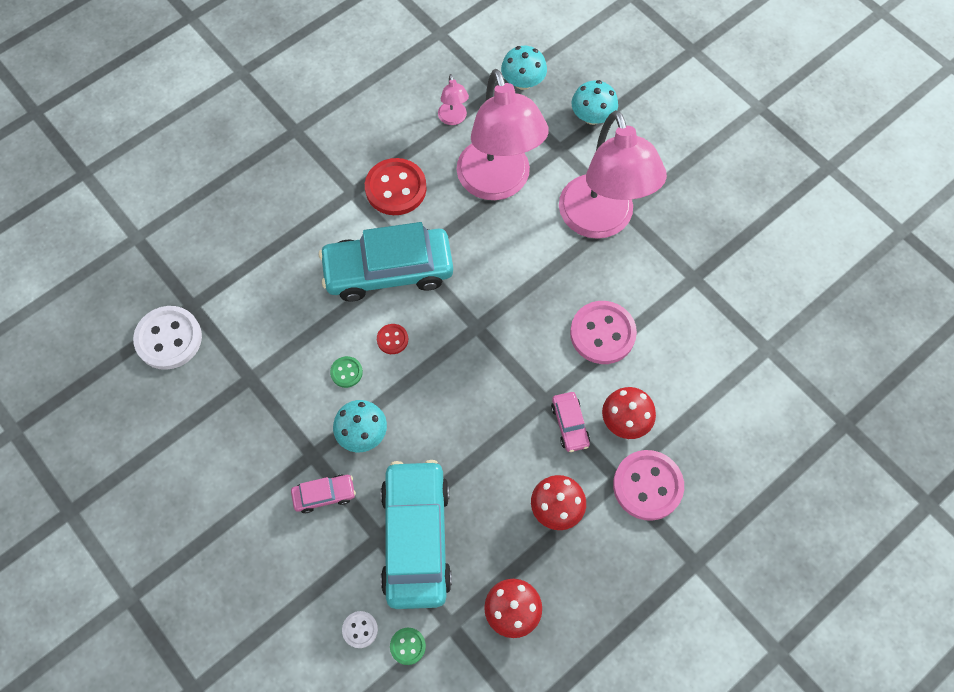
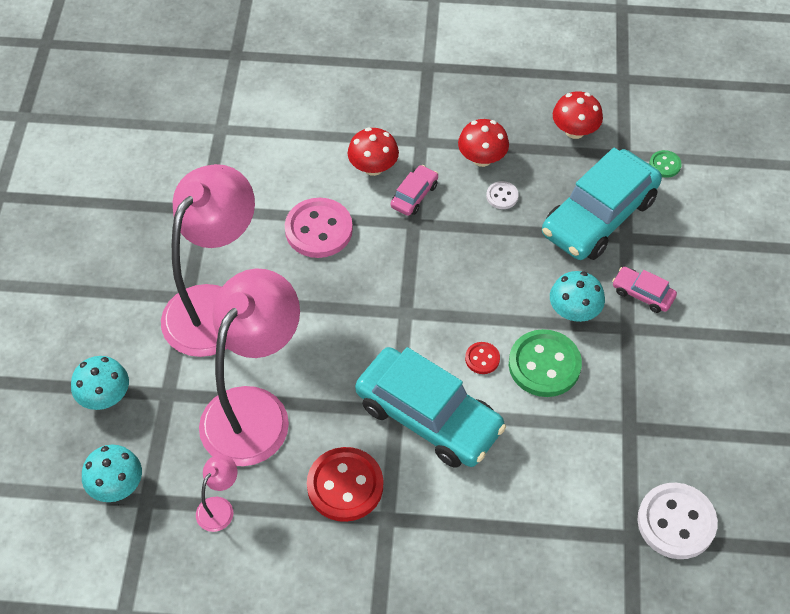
camera: 135 degrees left, 10 degrees down
green button [330,356,363,388] -> green button [509,329,582,397], size x2.08
white button [342,611,378,648] -> white button moved to [486,181,519,209]
pink button [613,450,684,521] -> none

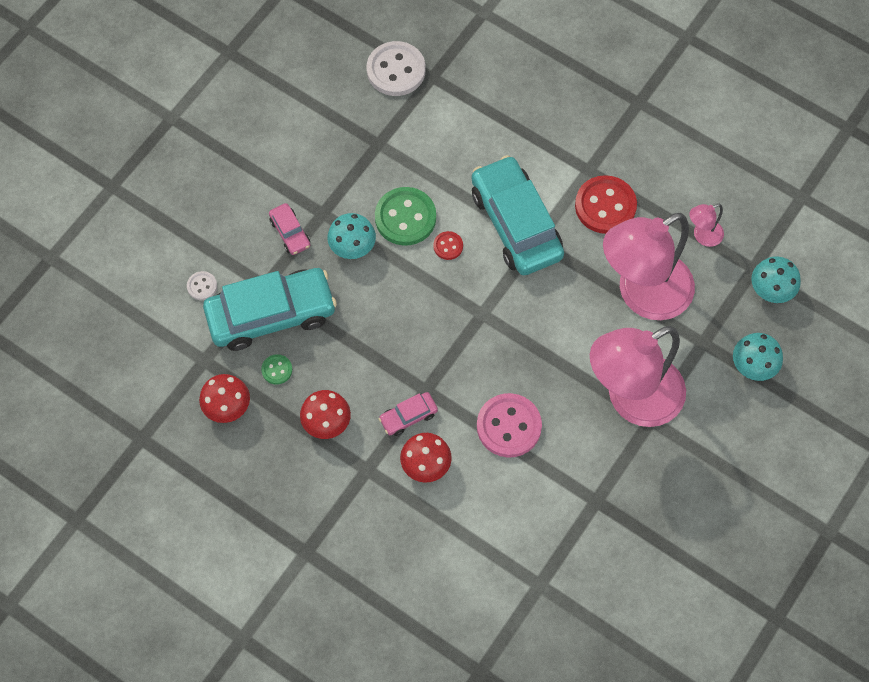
camera: 150 degrees left, 10 degrees up
white button [486,181,519,209] -> white button moved to [187,271,217,300]
green button [649,150,682,178] -> green button moved to [261,354,292,385]

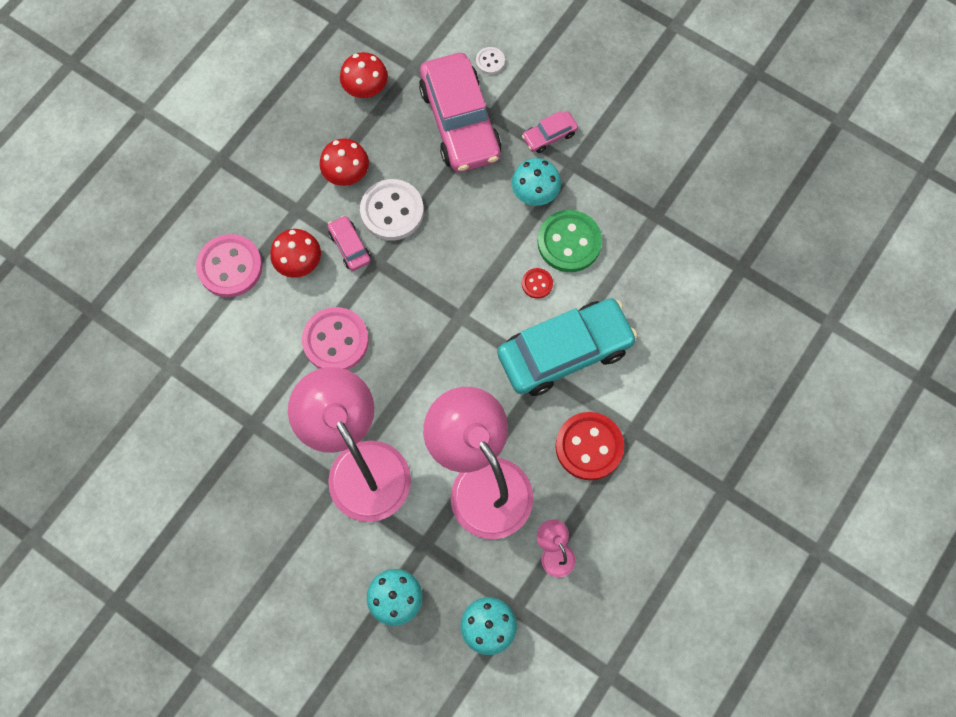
camera: 90 degrees right, 5 degrees up
turquoise car [203,268,337,351] -> pink car [419,53,502,172]
green button [261,354,292,385] -> none
white button [366,41,426,96] -> white button moved to [360,179,424,241]
none -> pink button [196,234,263,297]

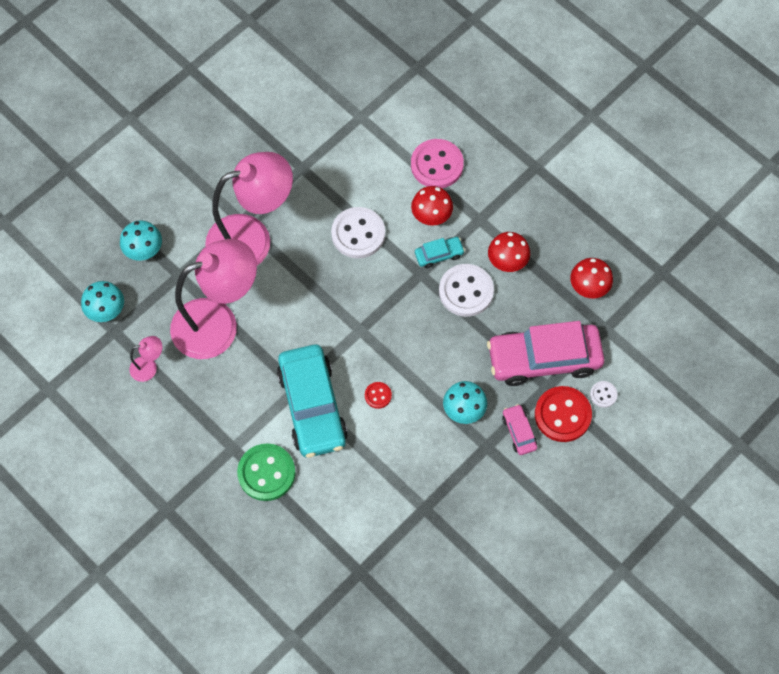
camera: 100 degrees right, 5 degrees down
pink button [302,307,369,370] -> white button [331,207,385,259]
pink car [328,215,371,271] -> turquoise car [415,237,465,268]
green button [538,210,602,272] -> green button moved to [237,443,295,501]
red button [555,412,624,480] -> red button moved to [535,386,592,442]

